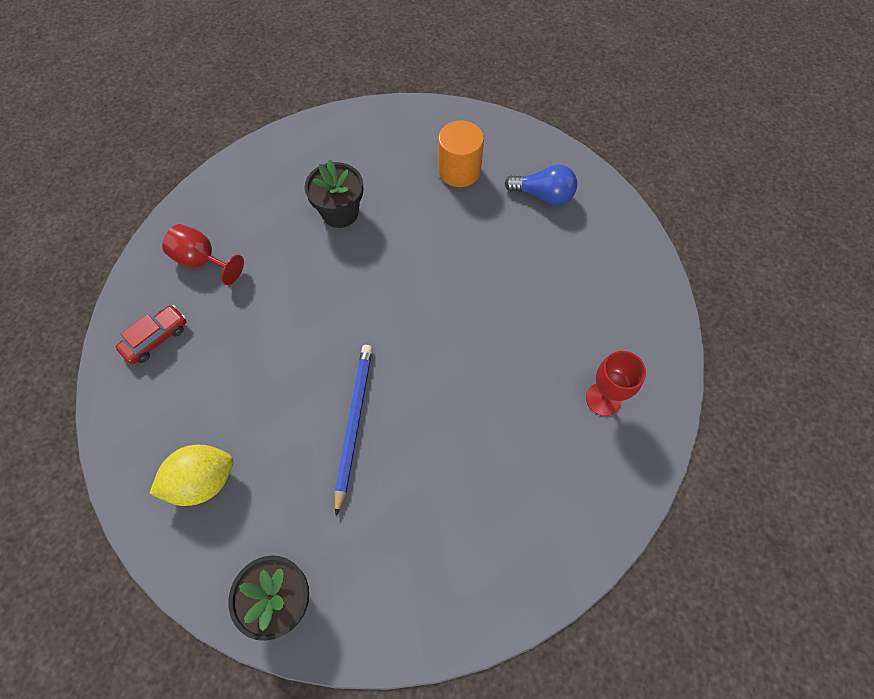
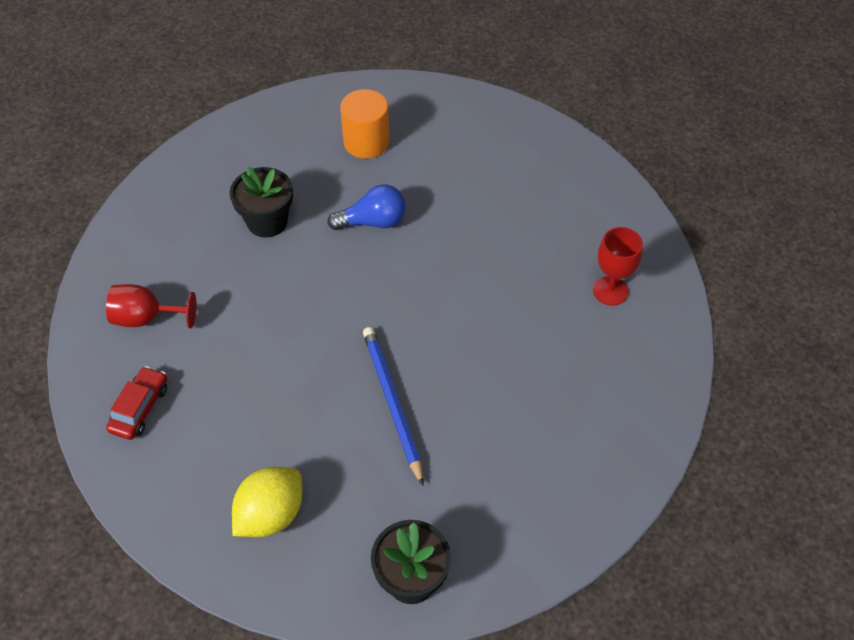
camera: 25 degrees left, 10 degrees down
blue light bulb [505,164,577,205] -> blue light bulb moved to [327,184,406,230]

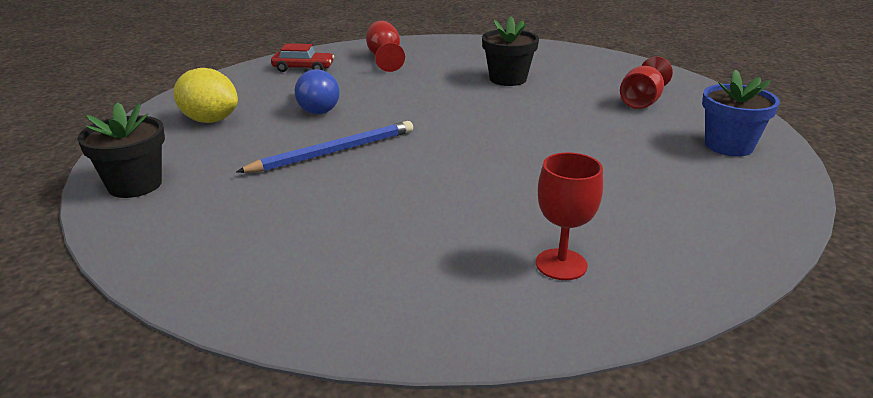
camera: 75 degrees right, 25 degrees down
blue light bulb [327,184,406,230] -> blue light bulb moved to [295,69,340,114]
orange cylinder [340,89,390,159] -> red goblet [620,56,673,109]
none -> blue flower pot [702,69,780,157]

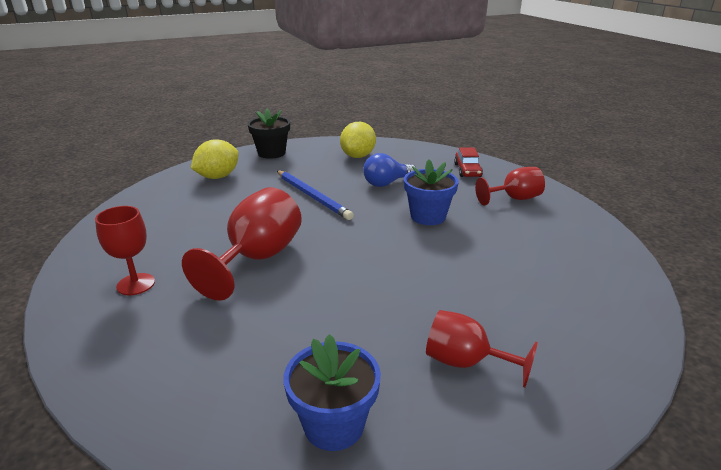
camera: 85 degrees right, 0 degrees up
black flower pot [482,17,539,86] -> none
none -> red goblet [182,187,302,301]
none -> yellow lemon [191,139,238,179]
none -> blue flower pot [404,160,459,225]

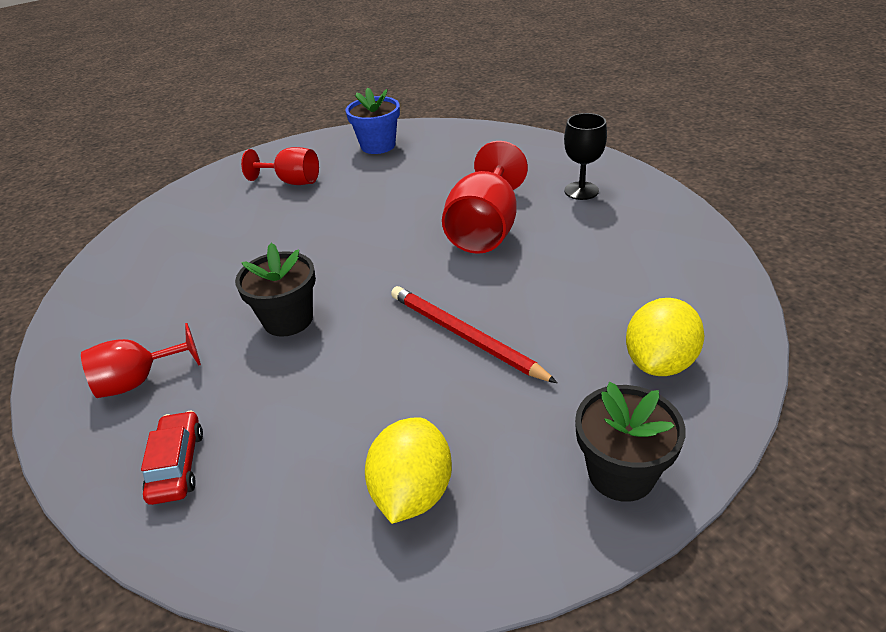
camera: 175 degrees right, 10 degrees up
red goblet [95,206,155,295] -> black goblet [564,113,607,200]
blue pencil [277,170,354,220] -> red pencil [391,286,558,383]
blue light bulb [363,153,416,187] -> none
blue flower pot [404,160,459,225] -> black flower pot [235,243,316,337]

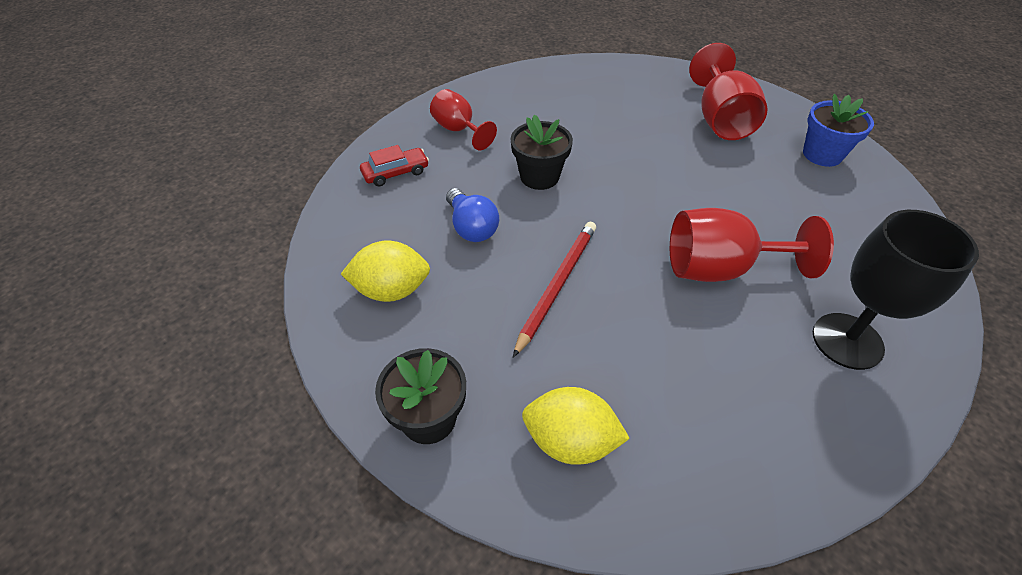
camera: 70 degrees right, 10 degrees up
red goblet [241,147,319,185] -> red goblet [689,43,768,140], size x1.59
black goblet [564,113,607,200] -> black goblet [813,210,979,370], size x1.59
none -> blue light bulb [446,188,499,242]

